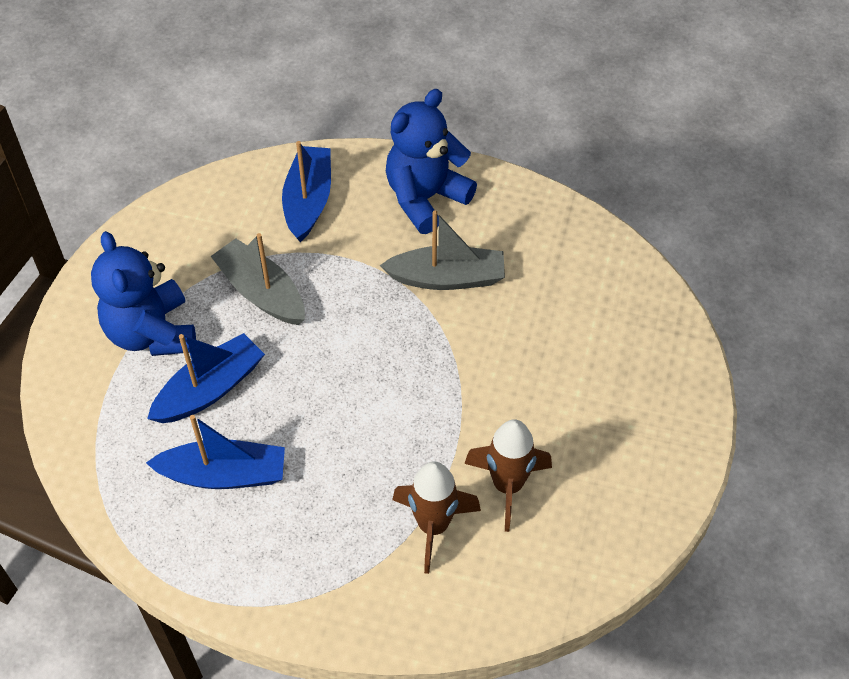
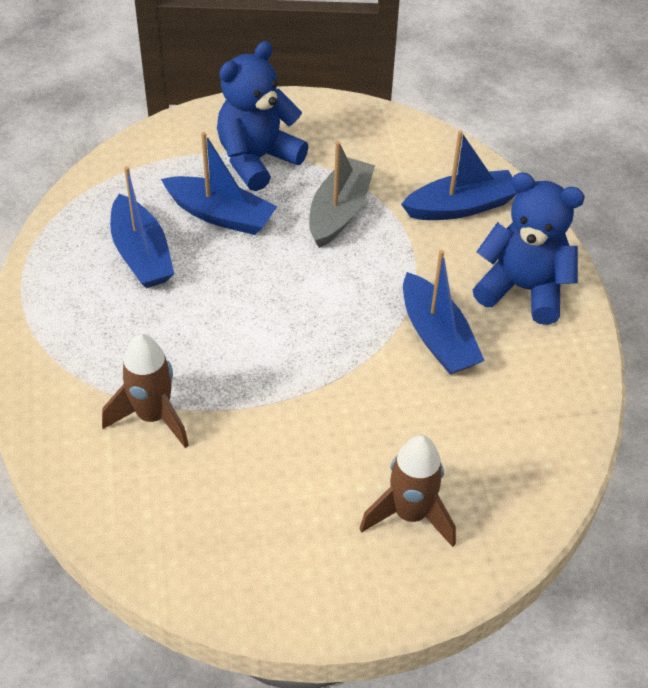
camera: 65 degrees right, 5 degrees down
grey boat [380,211,505,290] -> blue boat [403,250,485,375]
brown rocket [464,419,552,532] -> brown rocket moved to [359,435,456,547]

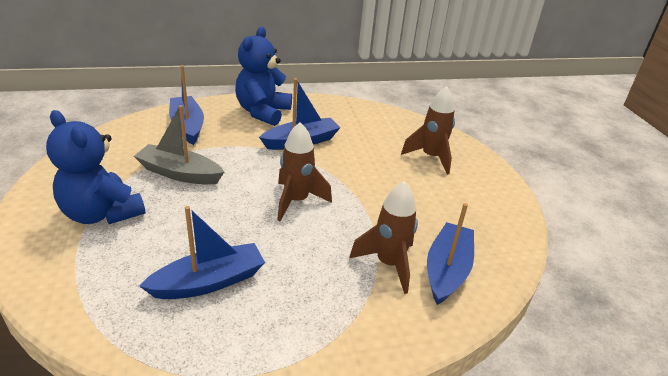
camera: 95 degrees left, 15 degrees down
blue boat [161,132,277,235] -> blue boat moved to [427,203,474,305]
none -> brown rocket [277,122,332,221]

